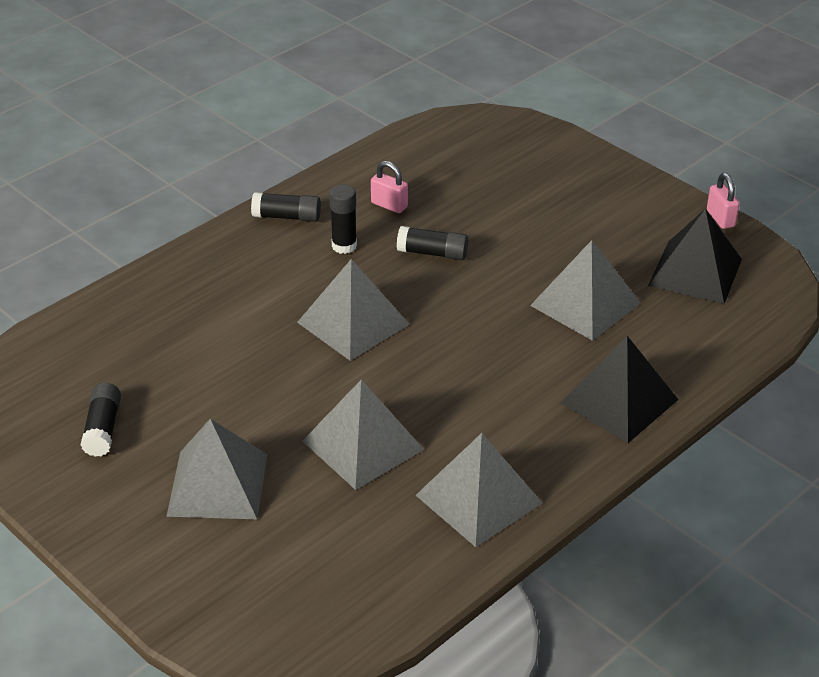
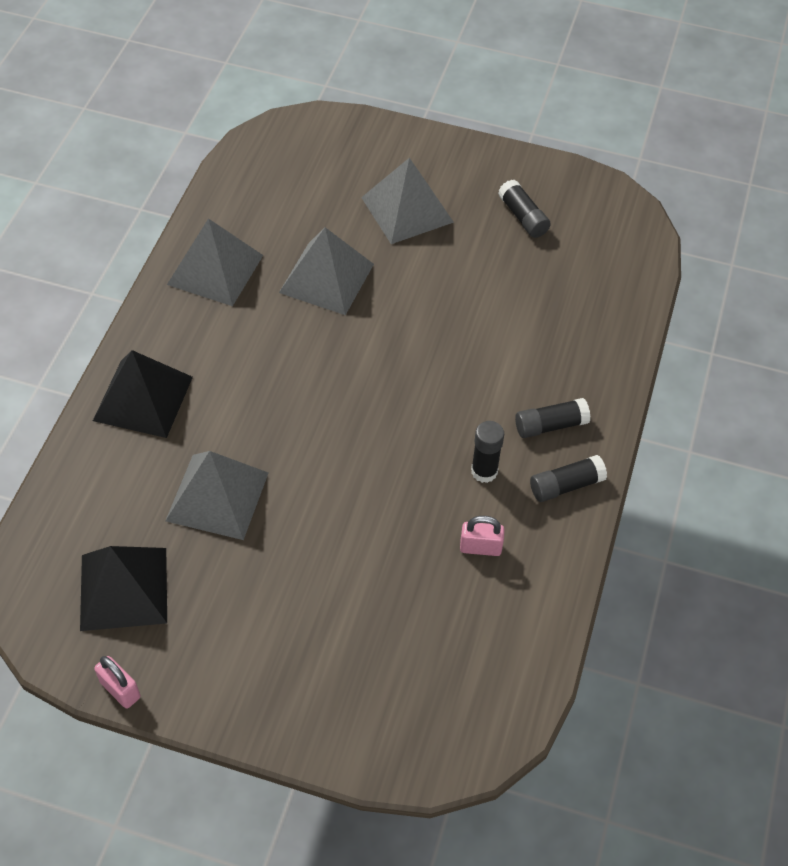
camera: 150 degrees right, 15 degrees up
grey pyramid [297,259,409,361] -> none
black glue stick [397,226,468,260] -> black glue stick moved to [515,398,590,438]

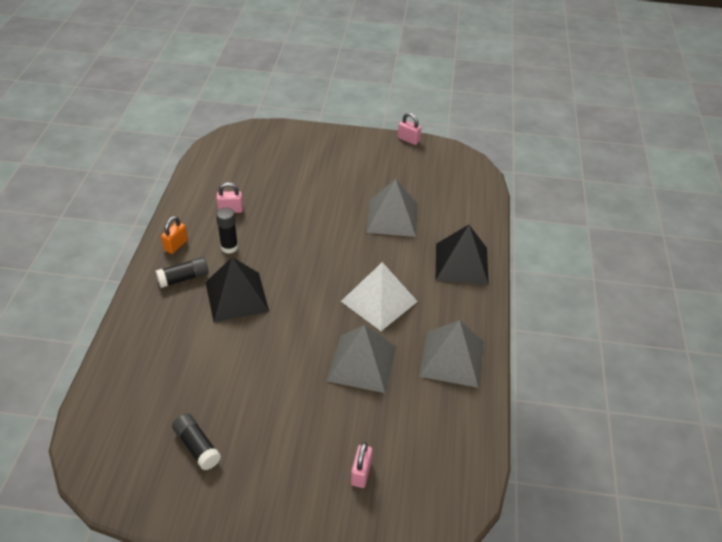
camera: 170 degrees right, 10 degrees down
black pyramid [80,546,167,631] -> black pyramid moved to [206,257,269,322]
grey pyramid [361,158,454,244] -> none
black glue stick [530,455,607,502] -> orange padlock [161,216,188,254]
none -> white pyramid [341,262,418,331]
none -> pink padlock [351,442,373,488]

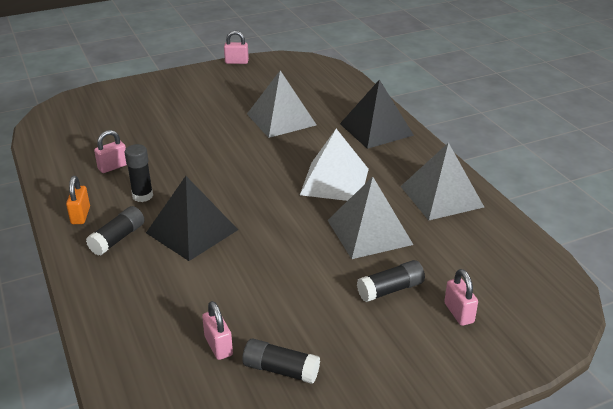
camera: 30 degrees left, 10 degrees down
none -> pink padlock [202,301,233,360]
none -> black glue stick [357,260,425,302]

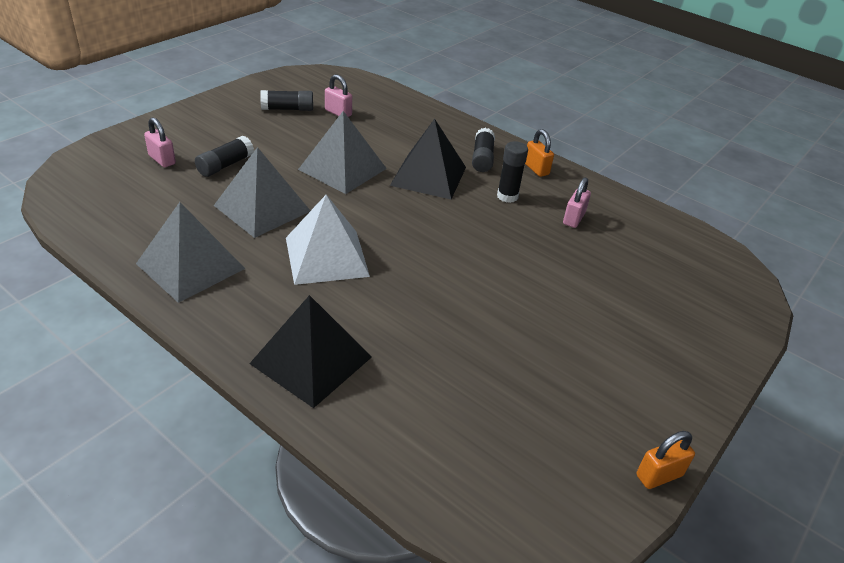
camera: 150 degrees right, 5 degrees up
pink padlock [224,31,249,64] -> orange padlock [636,431,695,489]
grey pyramid [247,70,317,138] -> grey pyramid moved to [298,111,387,194]

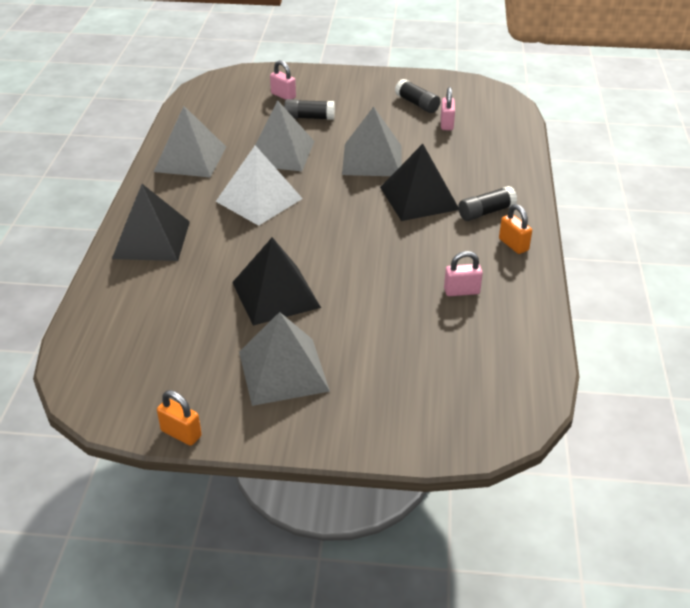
camera: 60 degrees right, 0 degrees up
pink padlock [144,117,176,167] -> pink padlock turned 60 degrees counterclockwise [270,60,296,100]
black glue stick [497,141,528,203] -> none
orange padlock [525,129,554,177] -> orange padlock turned 60 degrees counterclockwise [499,204,532,254]
none -> black pyramid [232,237,321,326]
none -> grey pyramid [239,312,330,406]

